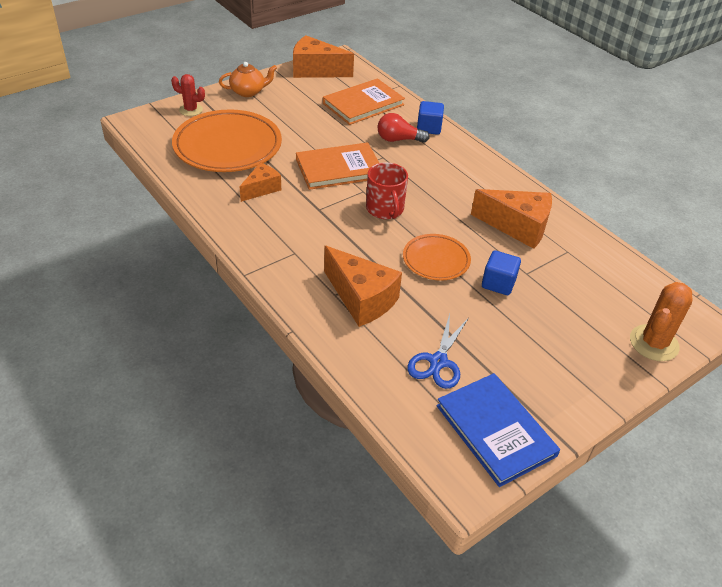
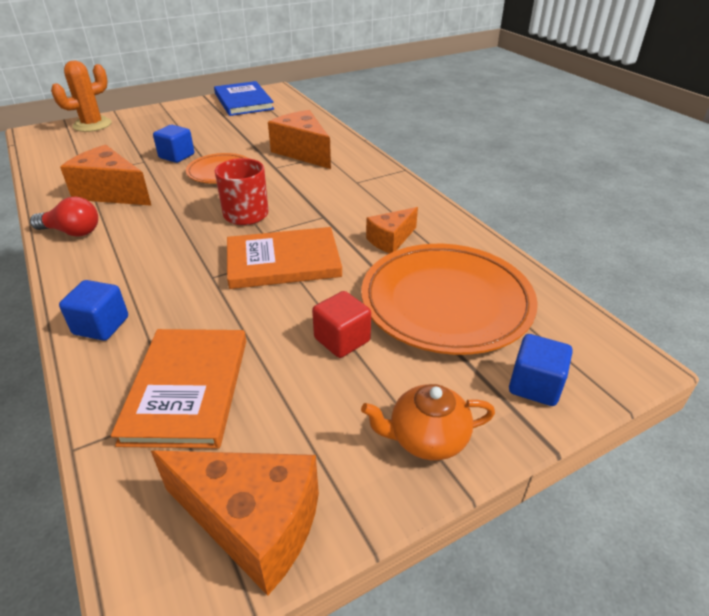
camera: 170 degrees left, 5 degrees down
red cactus [171,74,205,116] -> blue cube [509,334,573,406]
orange book [323,78,405,125] -> orange book turned 60 degrees counterclockwise [111,329,246,448]
red light bulb [377,113,429,143] -> red light bulb moved to [30,197,98,237]
blue scissors [407,314,469,389] -> none
none -> red cube [312,291,371,358]

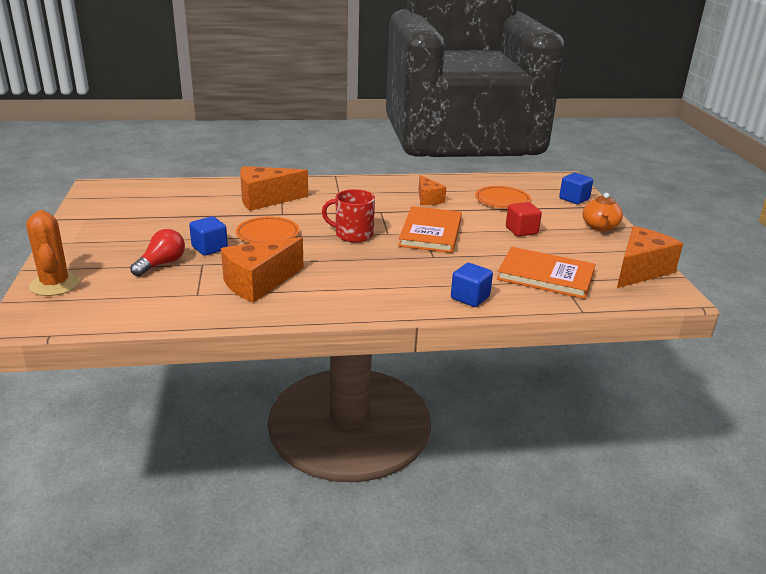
camera: 70 degrees left, 10 degrees down
red light bulb [30,197,98,237] -> red light bulb moved to [130,229,185,277]
blue book [214,81,274,116] -> none
orange plate [361,244,538,355] -> orange plate [475,186,531,208], size x0.54

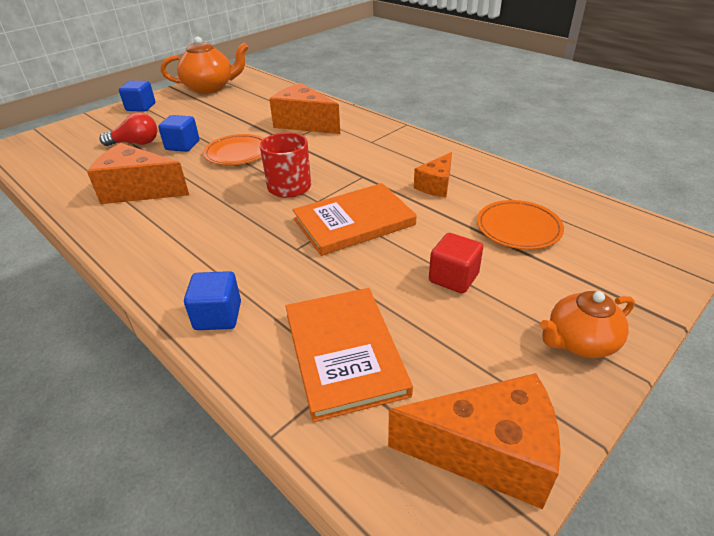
camera: 55 degrees right, 10 degrees up
orange cactus [26,210,80,296] -> none
blue cube [559,173,593,204] -> blue cube moved to [119,81,155,112]
none -> orange teapot [161,36,249,94]

